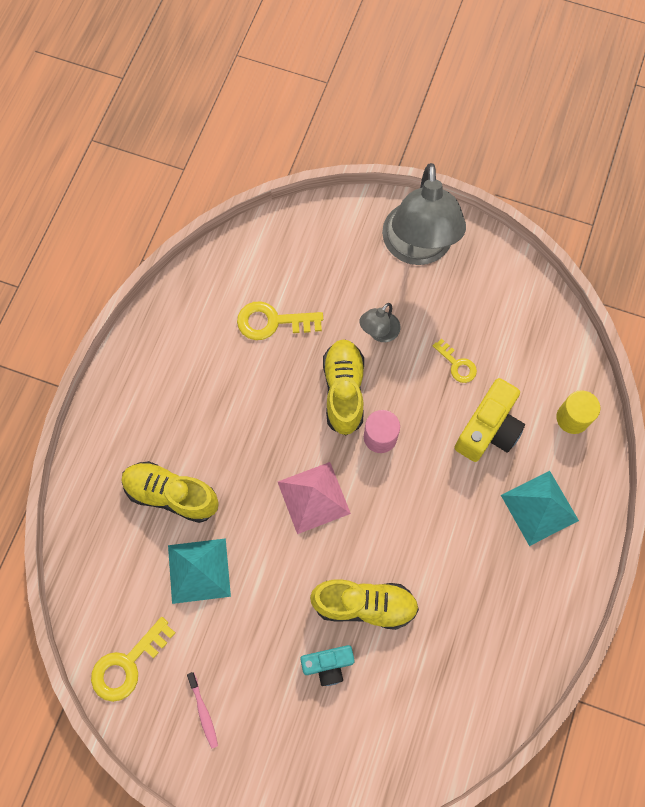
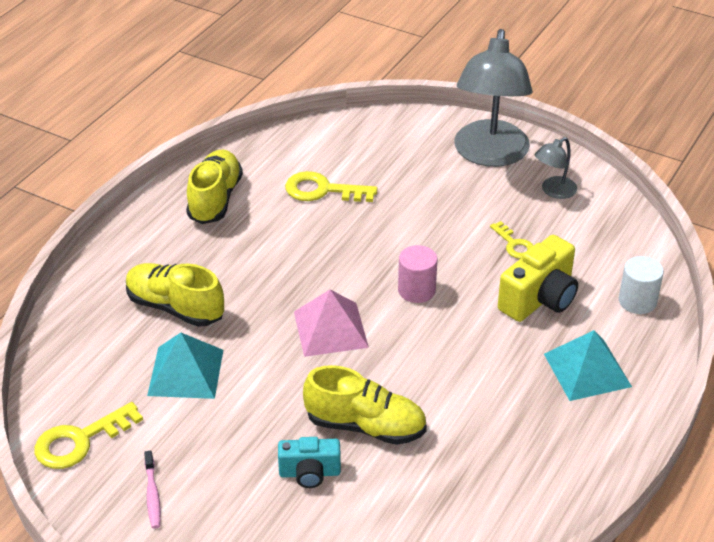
camera: 10 degrees right, 30 degrees down
yellow shoe [323,339,364,435] -> yellow shoe moved to [186,149,243,224]
grey lamp [360,303,400,342] -> grey lamp moved to [535,137,577,199]
yellow cylinder [556,390,600,434] -> white cylinder [619,256,664,314]

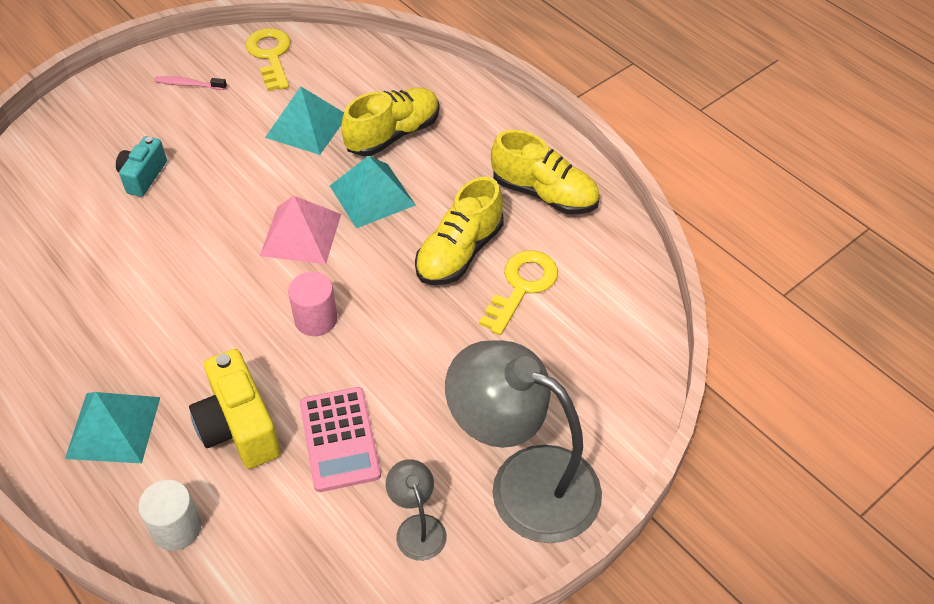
camera: 110 degrees right, 10 degrees up
yellow shoe [303,365,427,445] -> yellow shoe moved to [415,177,504,285]
yellow key [490,221,534,259] -> pink calculator [300,387,381,492]
none -> turquoise pyramid [330,156,416,228]

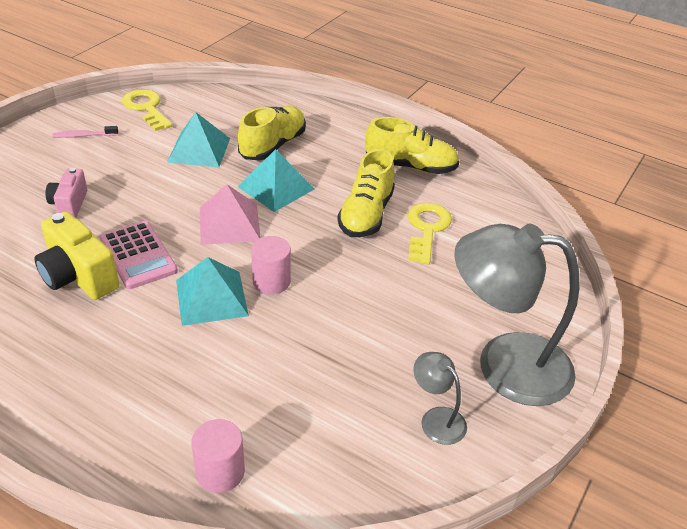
camera: 20 degrees left, 10 degrees down
turquoise pyramid [65,392,160,463] -> turquoise pyramid moved to [176,257,249,326]
turquoise camera [116,136,167,197] -> pink camera [45,168,87,218]
white cylinder [138,480,201,551] -> pink cylinder [191,419,245,493]
yellow camera [189,349,281,469] -> yellow camera moved to [34,211,119,300]
pink calculator [300,387,381,492] -> pink calculator moved to [100,221,178,289]

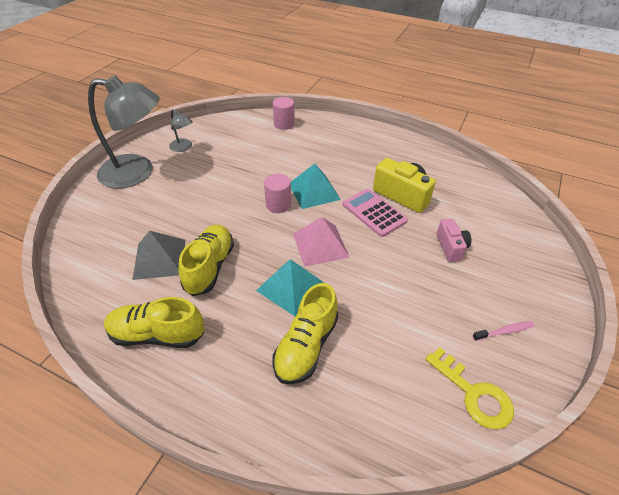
camera: 175 degrees right, 5 degrees up
turquoise pyramid [167,112,230,167] -> none
yellow key [408,203,452,264] -> grey pyramid [132,231,185,280]

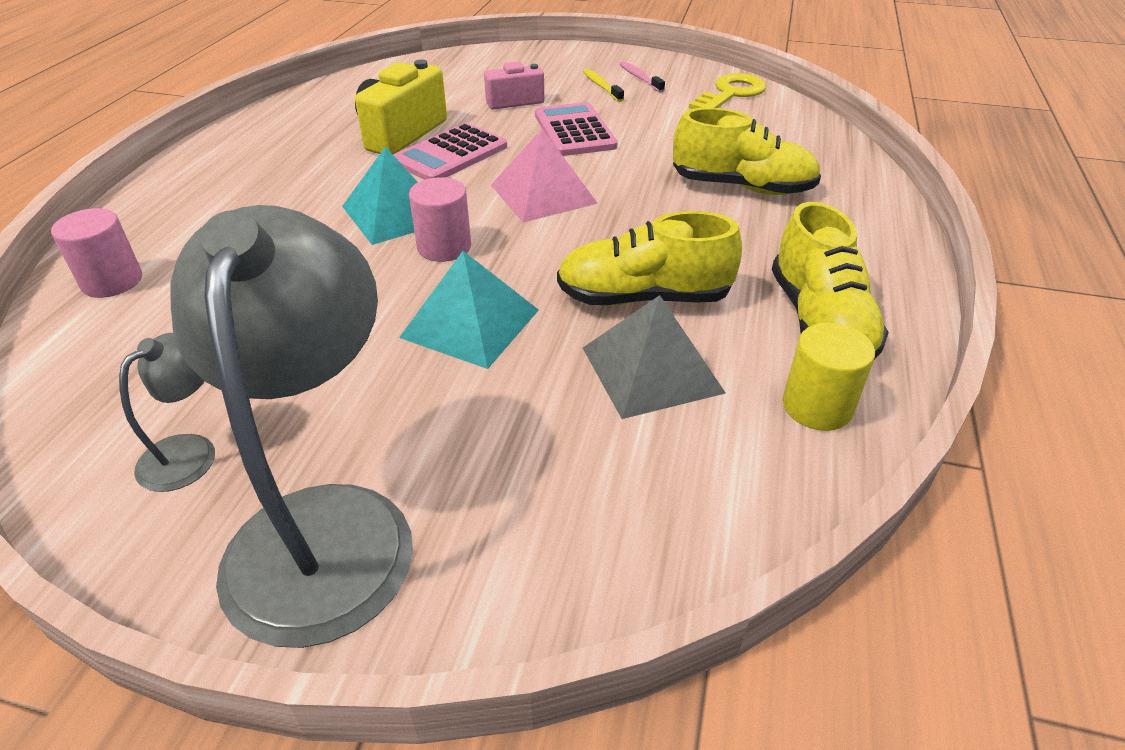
camera: 100 degrees left, 5 degrees down
turquoise pyramid [256,259,324,316] -> turquoise pyramid moved to [399,251,539,369]
none -> pink calculator [535,102,618,156]
none -> yellow toothbrush [583,69,624,102]
none -> yellow cylinder [783,323,875,431]

